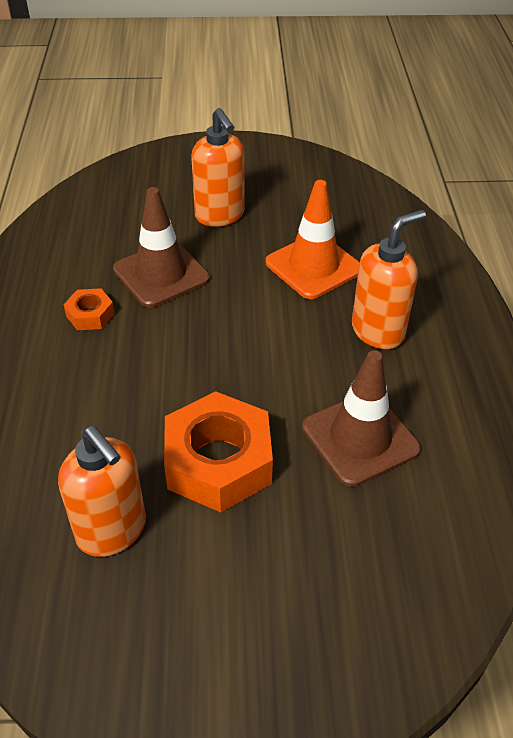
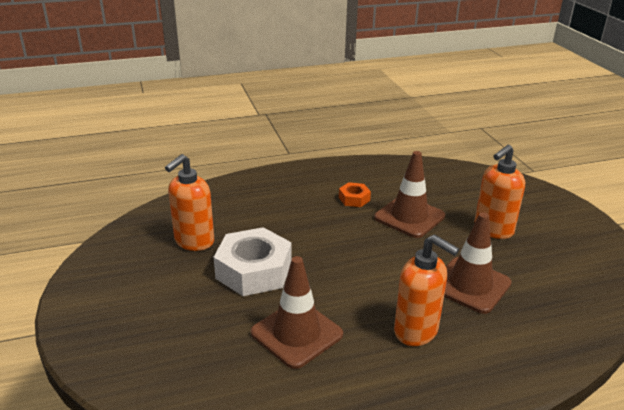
camera: 75 degrees right, 15 degrees down
orange nut [164,391,273,512] -> white nut [214,227,292,296]
orange traffic cone [265,180,360,299] -> brown traffic cone [444,212,512,314]

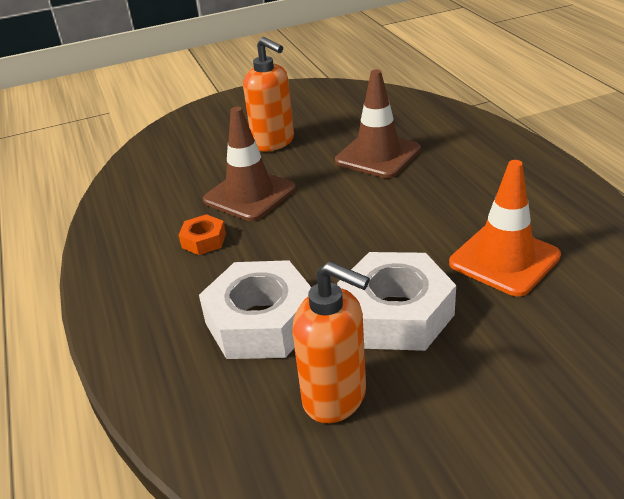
camera: 90 degrees left, 5 degrees up
brown traffic cone [251,256,343,369] -> orange traffic cone [449,160,561,297]
orange soap dispenser [394,234,459,346] -> none
none -> white nut [199,260,312,359]

